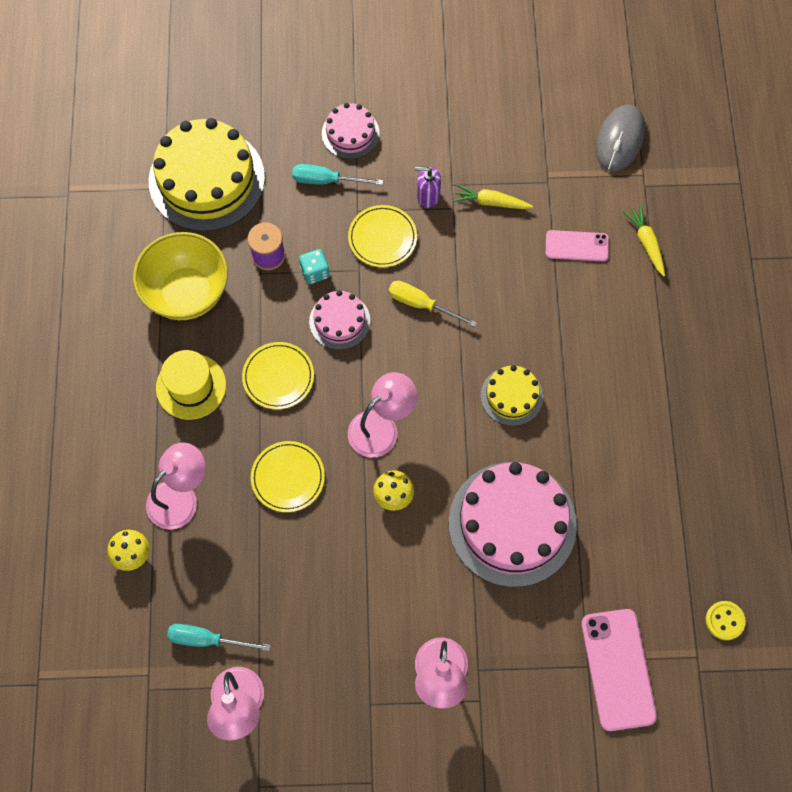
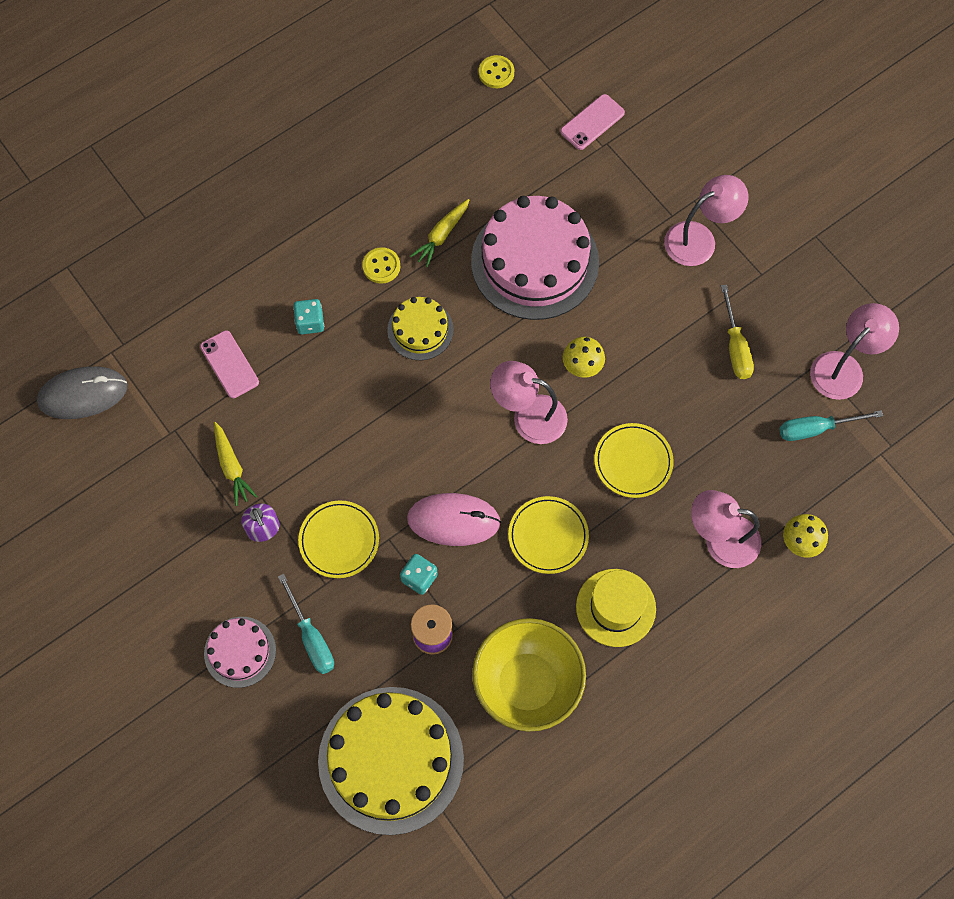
camera: 125 degrees left, 0 degrees up
turquoise screwdriver [167,624,271,651] -> turquoise screwdriver turned 105 degrees clockwise [779,410,883,441]
pink cake [309,290,371,350] -> pink mouse [407,493,501,546]
yellow screwdriver [389,281,477,327] -> yellow screwdriver moved to [721,284,754,379]
pink phone [581,609,657,731] -> pink phone [560,94,625,150], size x0.61
yellow carrot [623,205,665,276] -> yellow carrot moved to [410,199,469,267]
none -> turquoise dice [293,299,324,334]
none -> yellow button [362,247,400,284]

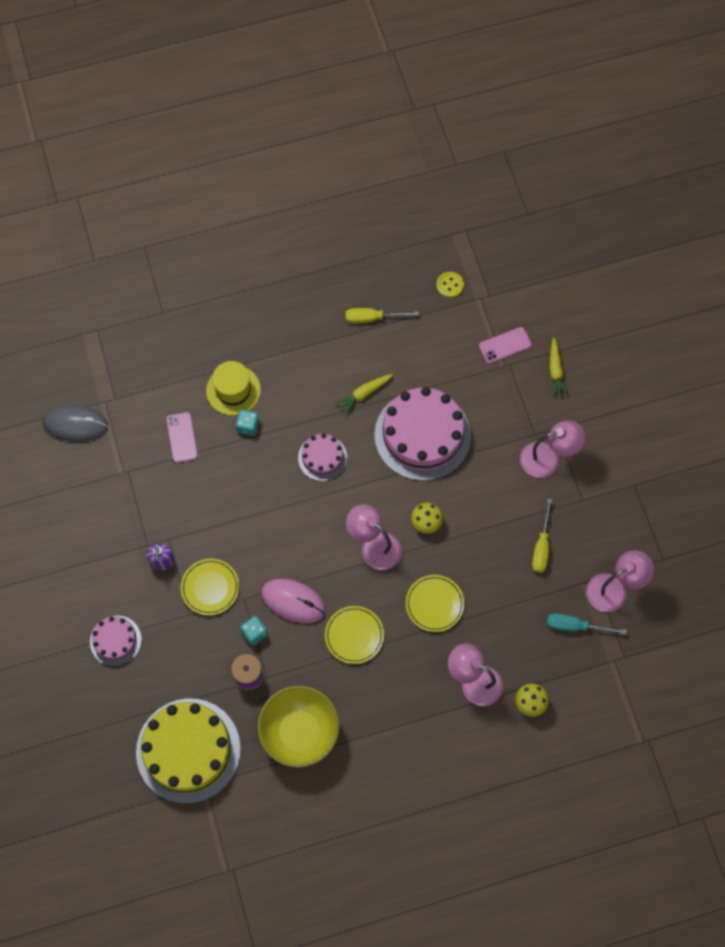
camera: 20 degrees right, 0 degrees up
yellow carrot [214,422,257,506] -> yellow carrot moved to [550,338,569,397]
turquoise screwdriver [278,574,334,674] -> none
yellow button [362,247,400,284] -> none
yellow cake [387,297,454,360] -> pink cake [298,433,347,481]
yellow hat [576,569,656,647] -> yellow hat moved to [206,361,261,415]
none -> yellow screwdriver [346,308,419,323]

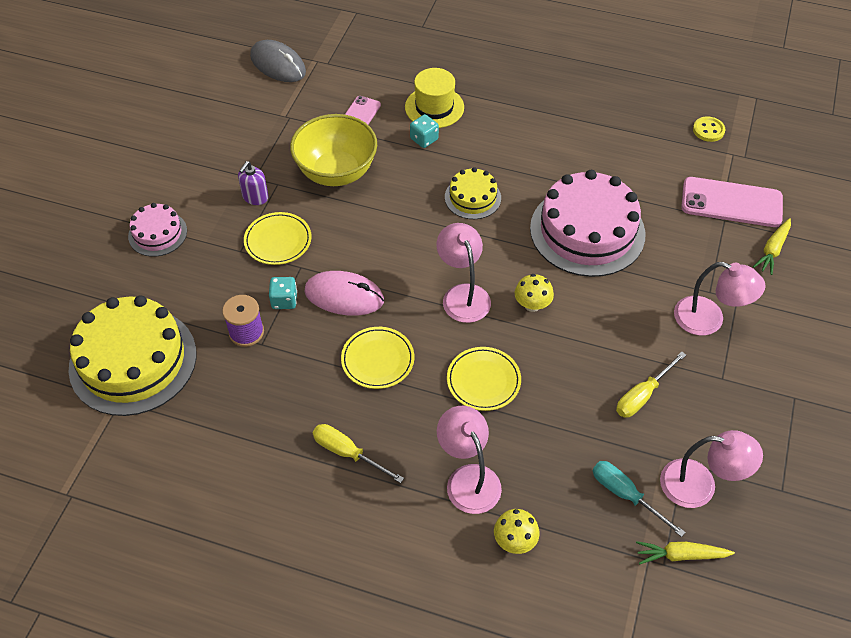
camera: 35 degrees right, 15 degrees down
yellow bowl [257,686,339,768] -> yellow bowl moved to [290,114,377,186]
pink mouse [261,579,326,623] -> pink mouse turned 45 degrees counterclockwise [304,271,384,316]
pink cake [298,433,347,481] -> yellow cake [445,167,501,219]
yellow carrot [335,374,393,414] -> yellow carrot moved to [636,541,735,564]
yellow screwdriver [346,308,419,323] -> yellow screwdriver moved to [313,424,404,483]
pink phone [479,327,532,364] -> pink phone [681,177,783,227], size x1.65

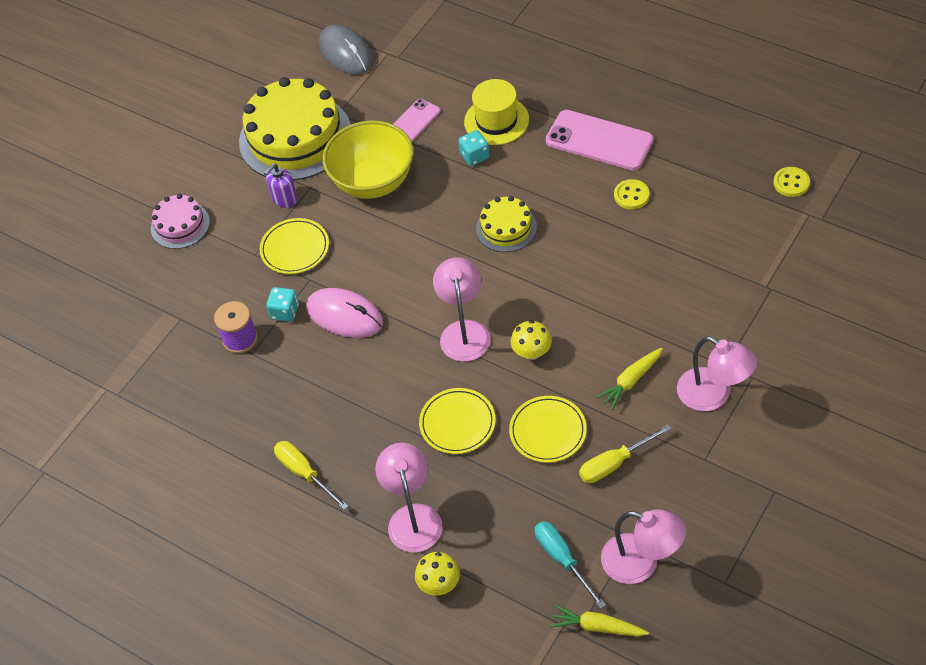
camera: 20 degrees right, 0 degrees up
yellow cake [68,295,197,416] -> yellow cake moved to [239,77,351,181]
yellow plate [341,327,414,389] -> yellow plate moved to [509,396,587,463]
pink cake [530,170,646,277] -> none
pink phone [681,177,783,227] -> pink phone moved to [546,110,653,170]
yellow carrot [753,218,791,275] -> yellow carrot moved to [596,348,663,410]
none -> yellow button [614,179,649,209]

